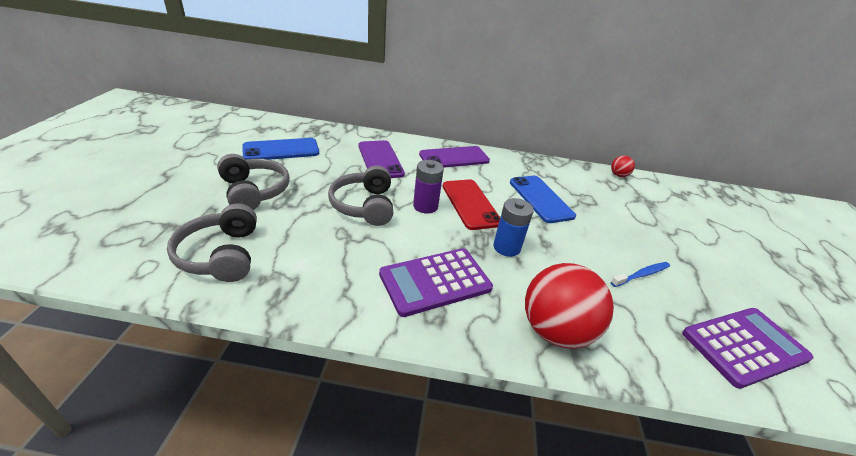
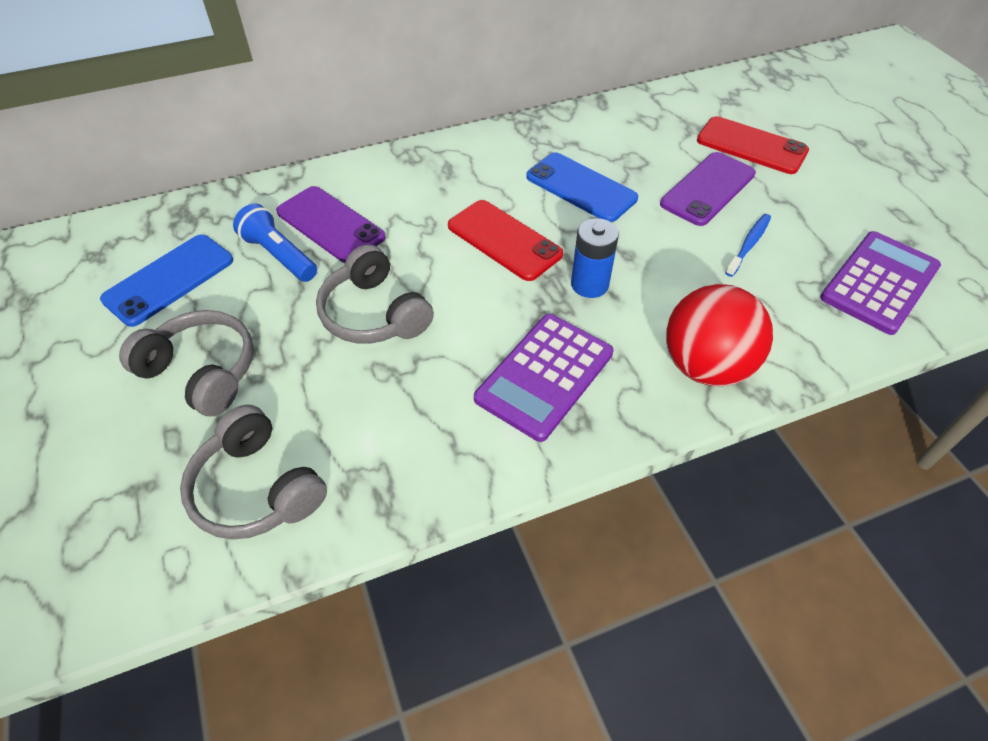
camera: 25 degrees left, 15 degrees up
purple battery [413,160,444,214] -> none
purple phone [419,146,490,168] -> purple phone moved to [660,152,756,226]
red ball [611,156,635,177] -> none
none -> blue flashlight [233,203,317,282]
none -> red phone [697,116,809,174]

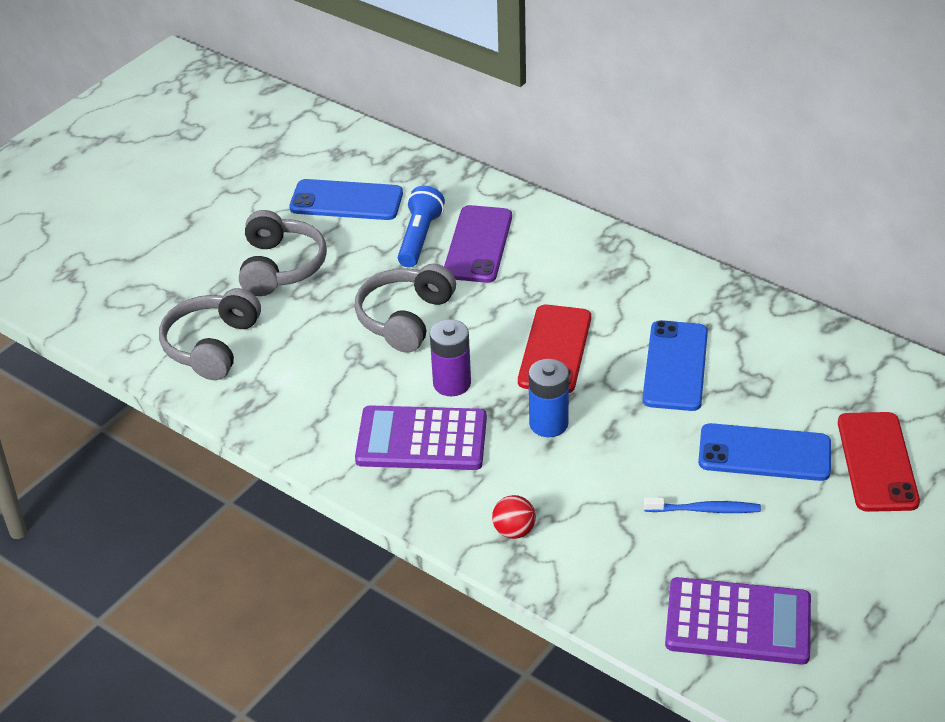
camera: 60 degrees right, 10 degrees down
purple phone [660,152,756,226] -> blue phone [698,423,831,481]
red ball [666,284,773,386] -> red ball [492,495,536,539], size x0.45
none -> purple battery [430,319,471,396]

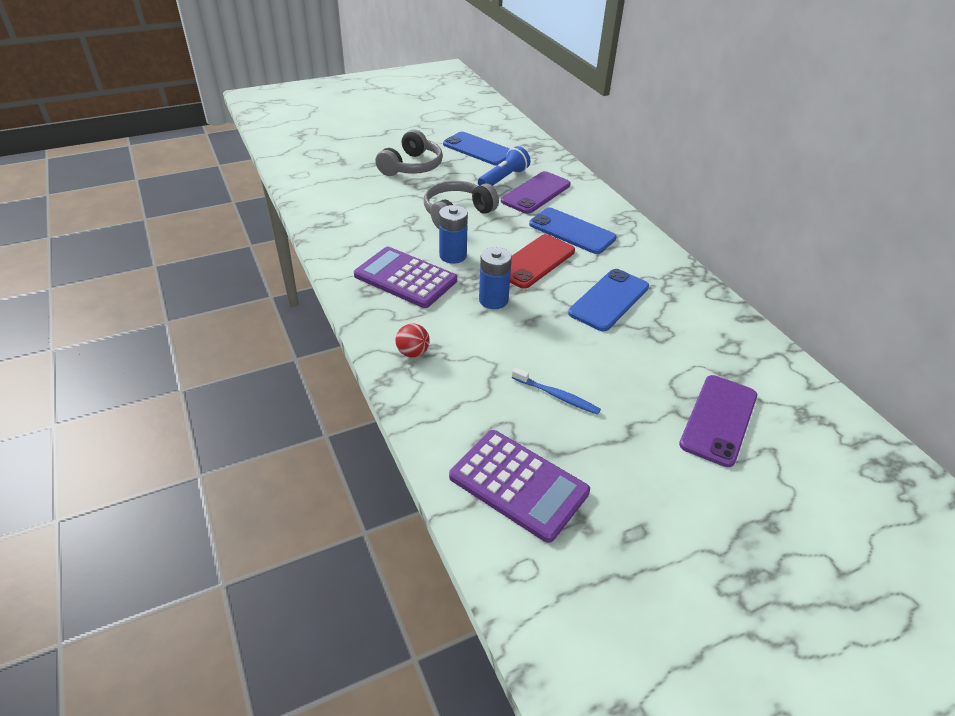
camera: 25 degrees right, 0 degrees up
grey headphones [159,288,261,380] -> none
purple battery [430,319,471,396] -> blue battery [439,205,468,264]
blue phone [698,423,831,481] -> blue phone moved to [529,208,616,254]
red phone [838,412,920,512] -> purple phone [679,375,757,467]

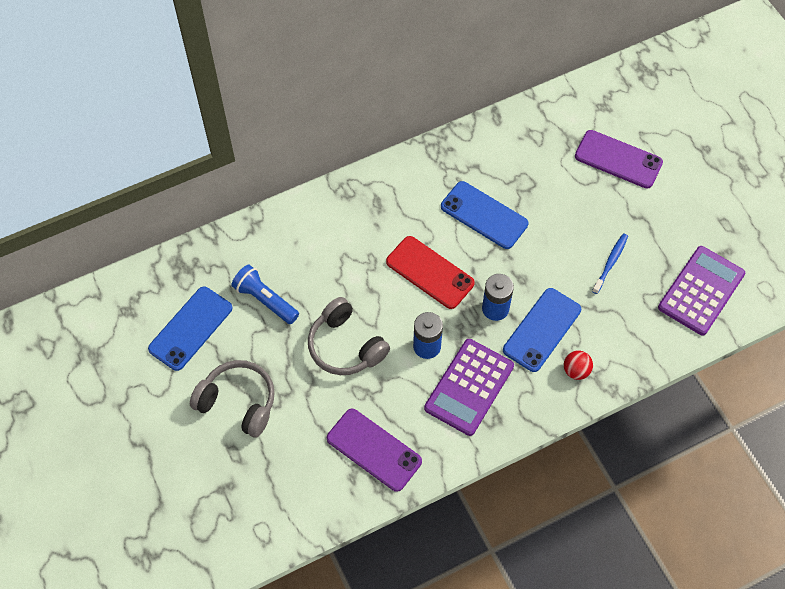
camera: 90 degrees left, 20 degrees up
purple phone [501,171,571,214] -> purple phone moved to [327,409,422,492]
blue phone [529,208,616,254] -> blue phone moved to [503,288,581,372]

